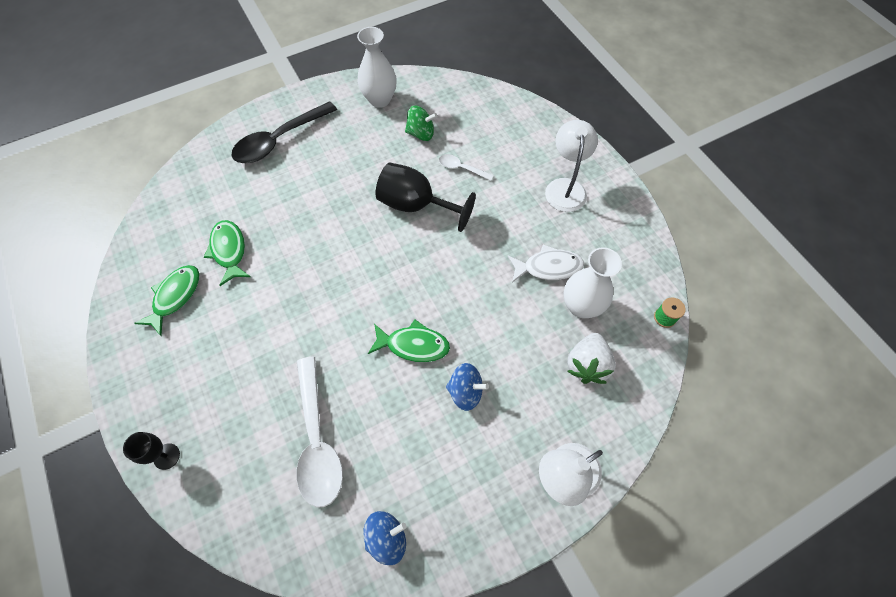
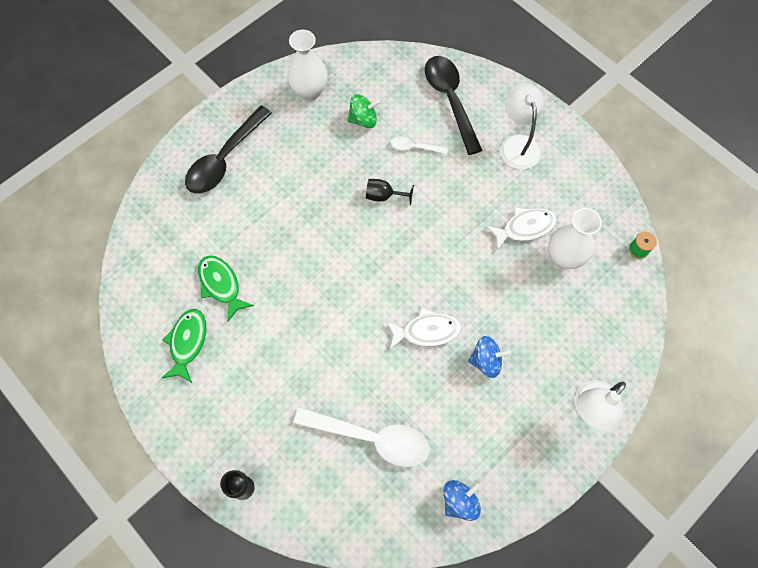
camera: 15 degrees left, 5 degrees up
white spoon [296,357,343,507] -> white spoon turned 45 degrees counterclockwise [293,407,430,467]
green fish [368,320,450,362] -> white fish [386,307,462,350]
black goblet [375,162,476,232] -> black goblet [366,179,414,205], size x0.52
white strawberry [567,333,616,384] -> none
none -> black spoon [425,56,483,155]

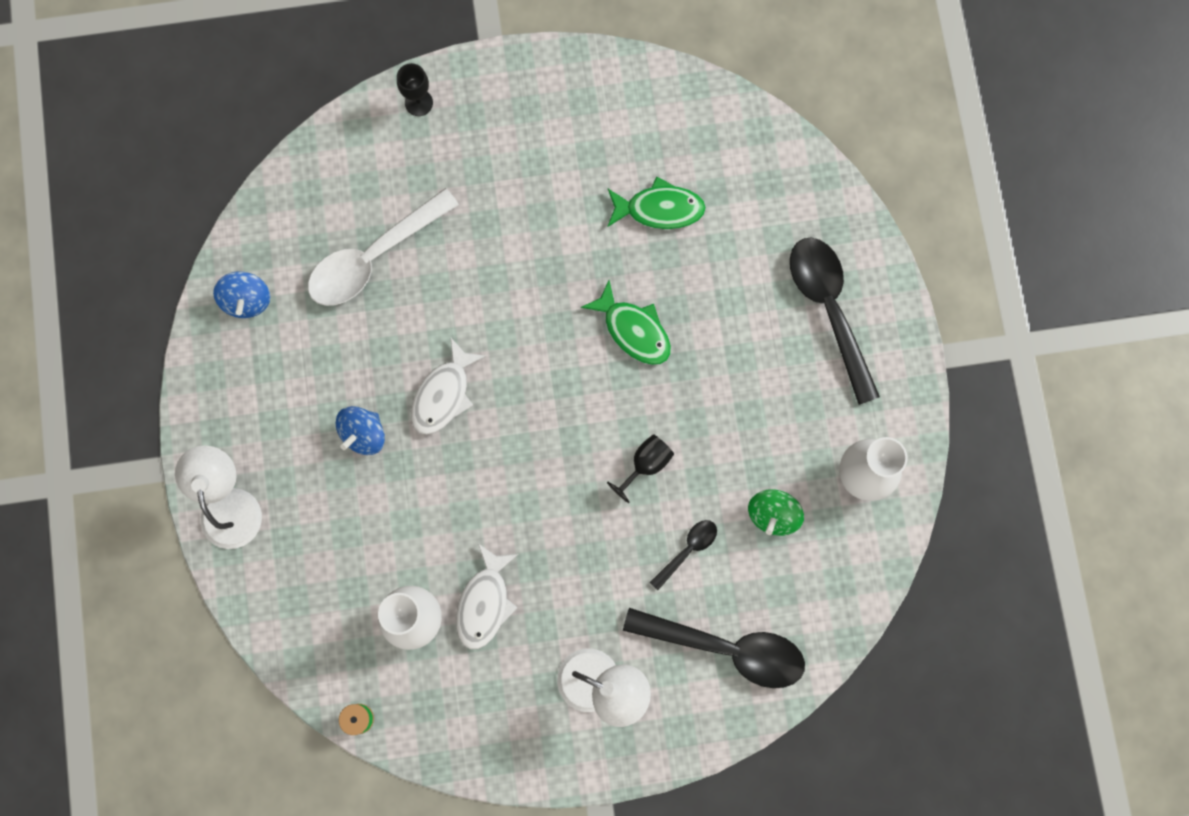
camera: 125 degrees right, 10 degrees up
green fish [162,309,207,383] -> green fish moved to [581,280,671,365]
white spoon [391,136,448,154] -> black spoon [650,520,717,590]

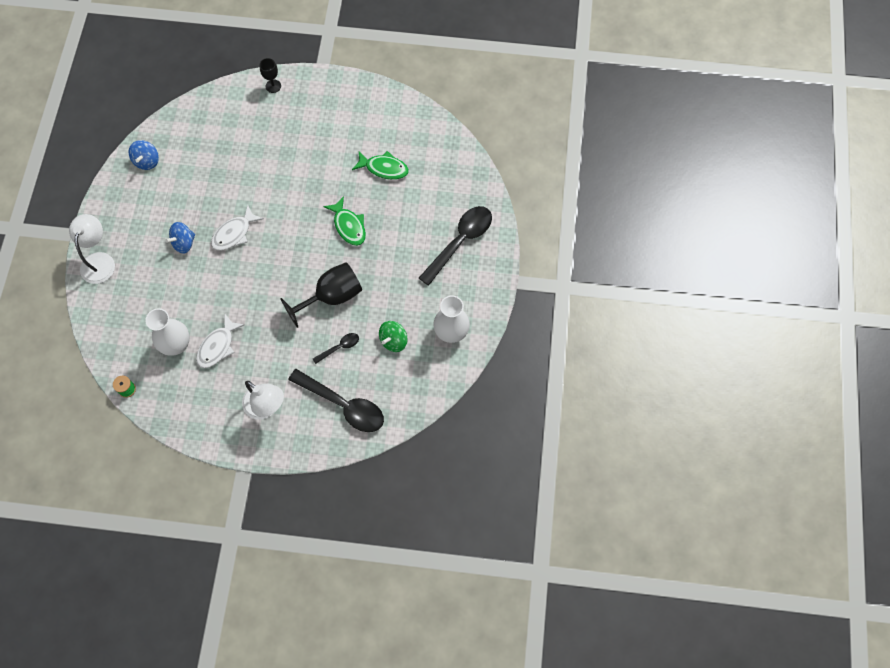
camera: 15 degrees right, 10 degrees down
white spoon [308,188,459,306] -> none
black goblet [607,434,674,503] -> black goblet [280,262,362,328], size x1.92
black spoon [790,238,880,405] -> black spoon turned 45 degrees clockwise [419,206,492,286]

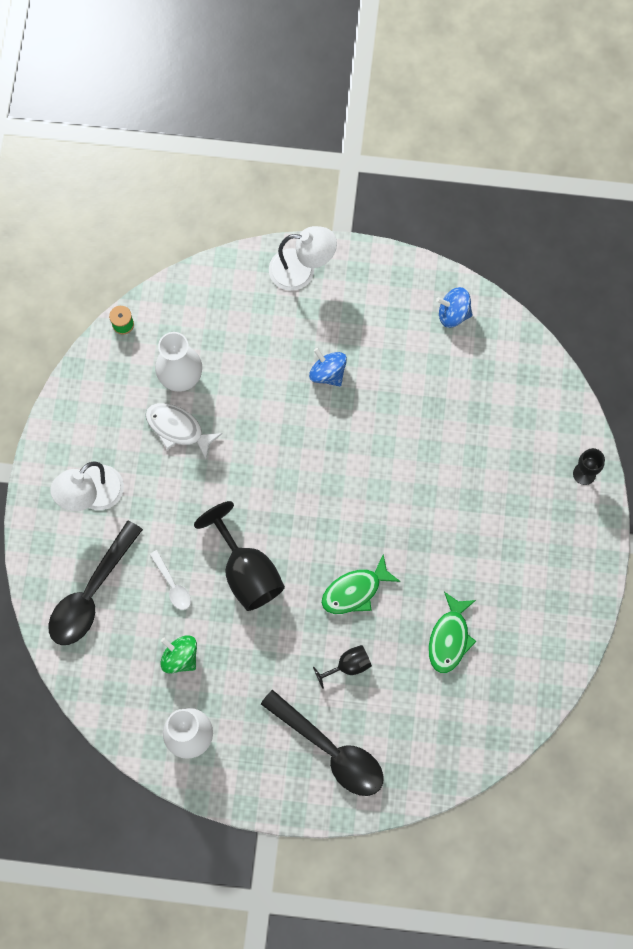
camera: 90 degrees right, 5 degrees up
white fish [211,205,264,251] -> none
black spoon [313,333,359,364] -> white spoon [149,550,191,610]
none -> black goblet [313,645,372,689]

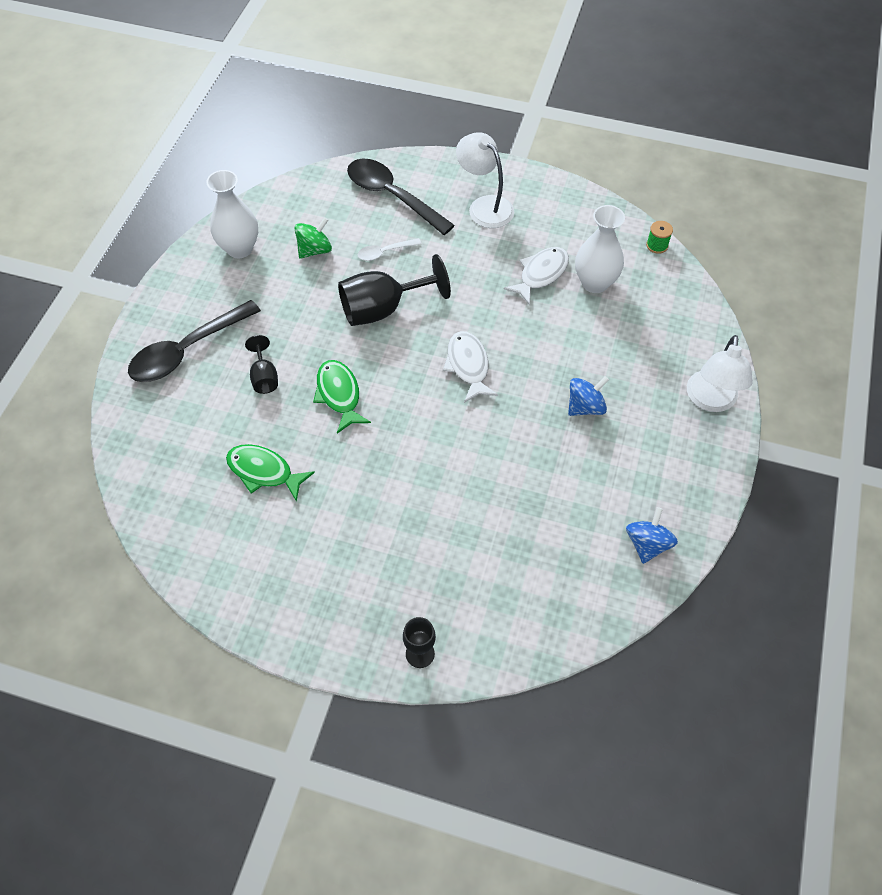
camera: 100 degrees right, 15 degrees down
none -> white fish [443,331,498,403]

